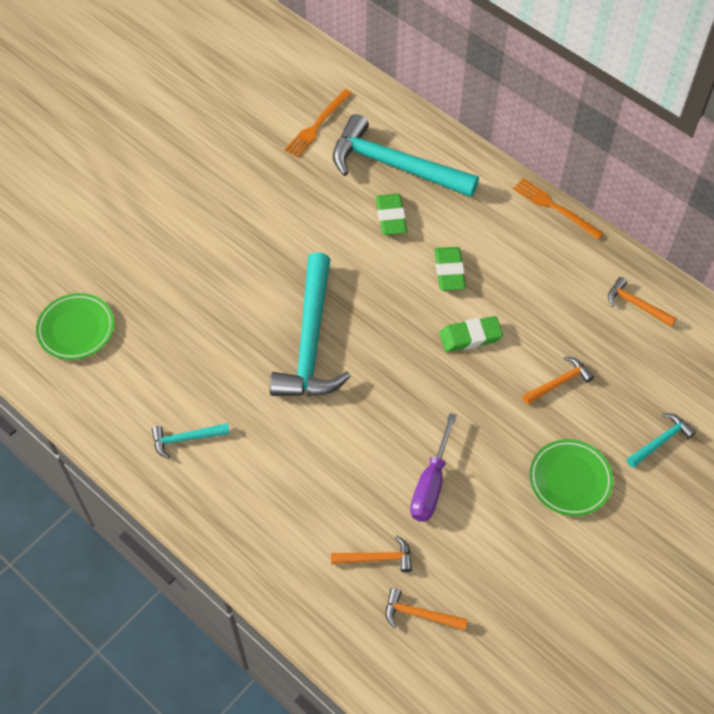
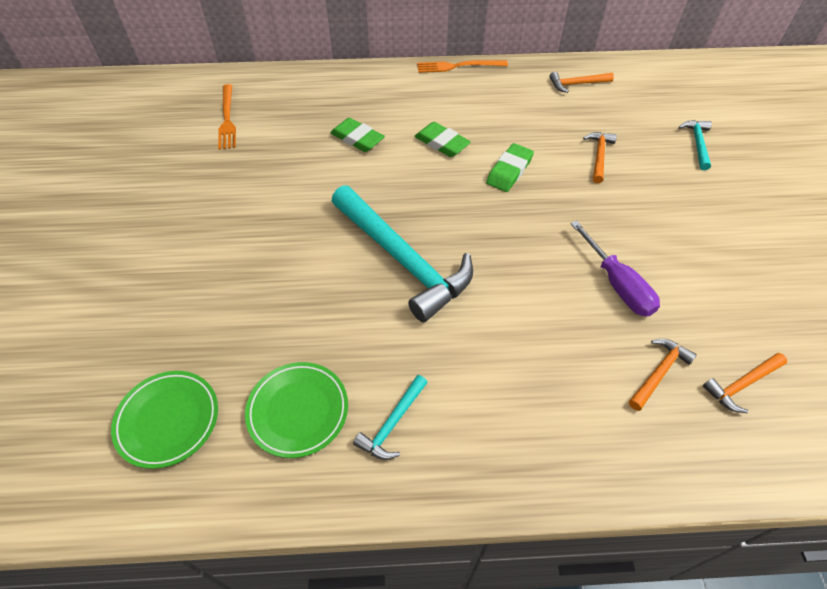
camera: 45 degrees left, 5 degrees down
turquoise hammer [333,114,479,197] -> none
green plate [529,439,613,516] -> green plate moved to [245,362,348,458]

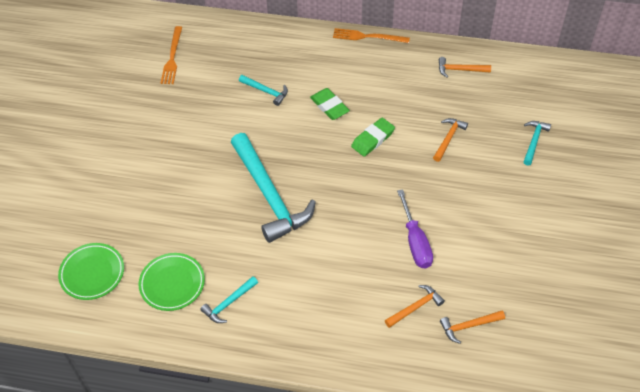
camera: 15 degrees right, 0 degrees up
green eraser [330,118,385,152] -> turquoise hammer [239,75,288,106]

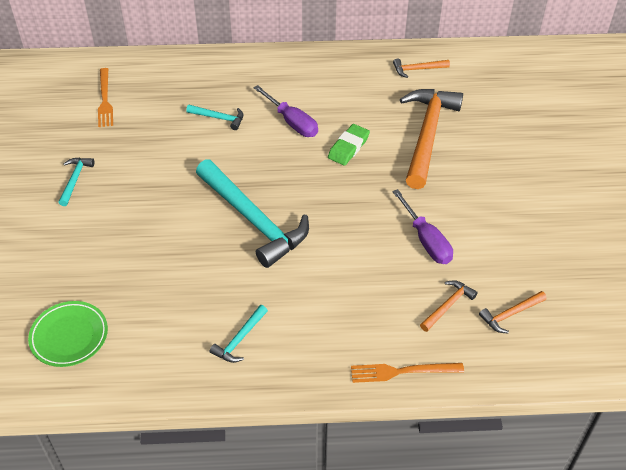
camera: 15 degrees left, 5 degrees down
green plate [138,253,205,311] -> none
green eraser [310,88,350,120] -> purple screwdriver [253,85,318,137]
orange fork [333,28,410,43] -> orange fork moved to [351,363,464,383]
orange hammer [433,118,468,162] -> orange hammer [400,89,463,189], size x2.24
turquoise hammer [523,121,551,166] -> turquoise hammer moved to [58,158,94,206]

